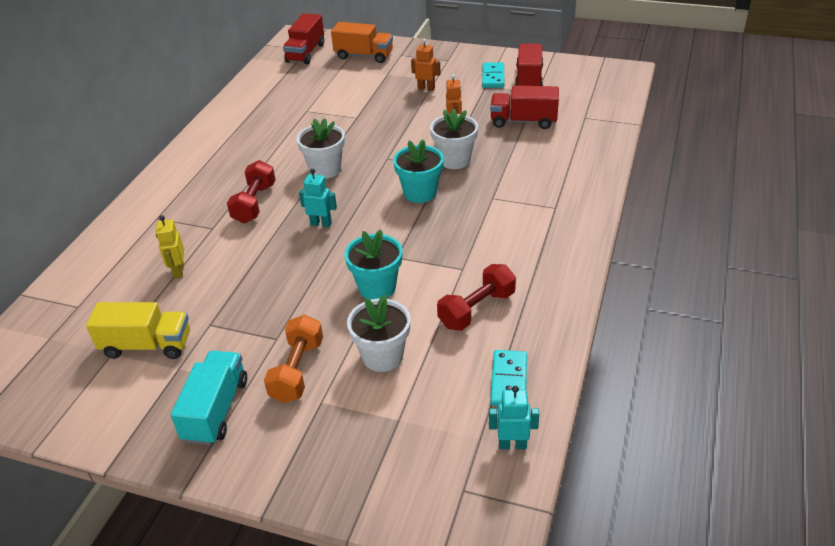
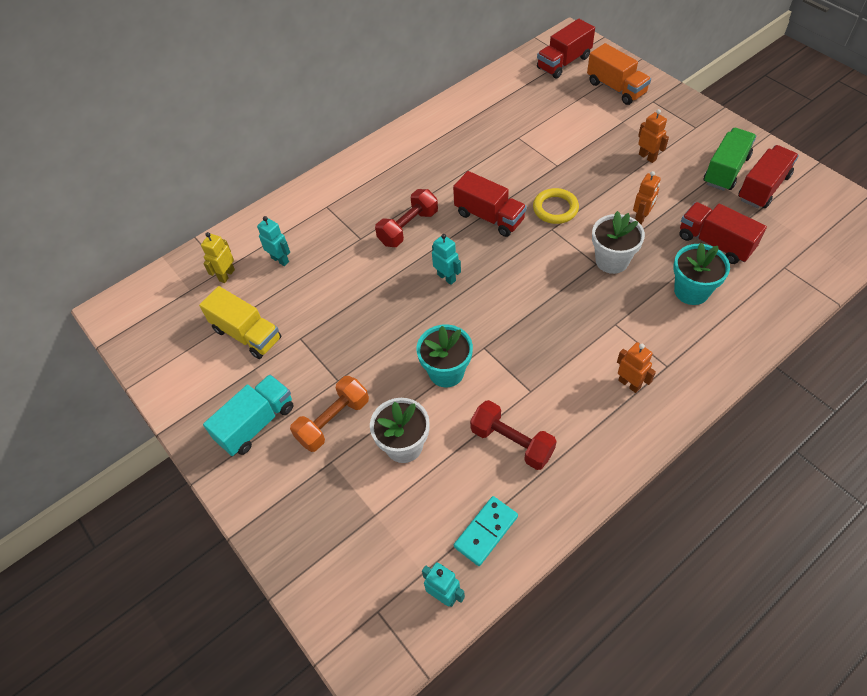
camera: 35 degrees right, 15 degrees up
yellow robot [156,215,184,278] -> yellow robot moved to [201,232,235,283]
white flower pot [297,118,345,179] -> red truck [453,171,527,237]
turquoise flower pot [393,140,444,203] -> turquoise flower pot moved to [673,243,730,305]
red dumbbell [437,264,516,331] -> red dumbbell turned 45 degrees clockwise [470,400,557,470]
turquoise domino [482,62,504,88] -> green truck [704,128,756,191]
none -> turquoise robot [257,216,290,266]
none -> yellow ring [533,188,579,224]
none -> orange robot [617,342,656,393]

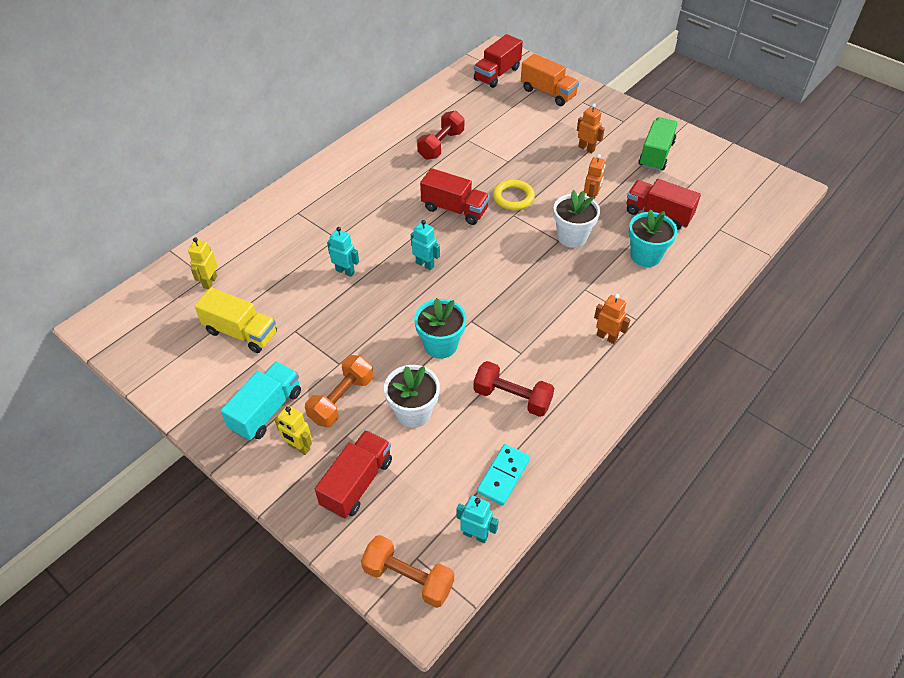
camera: 15 degrees left, 5 degrees down
turquoise robot [257,216,290,266] -> turquoise robot moved to [327,227,359,277]
red dumbbell [375,189,438,247] -> red dumbbell moved to [417,111,464,160]
red truck [738,145,799,208] -> red truck moved to [315,430,392,519]
none -> yellow robot [275,405,312,455]
none -> orange dumbbell [361,535,454,608]

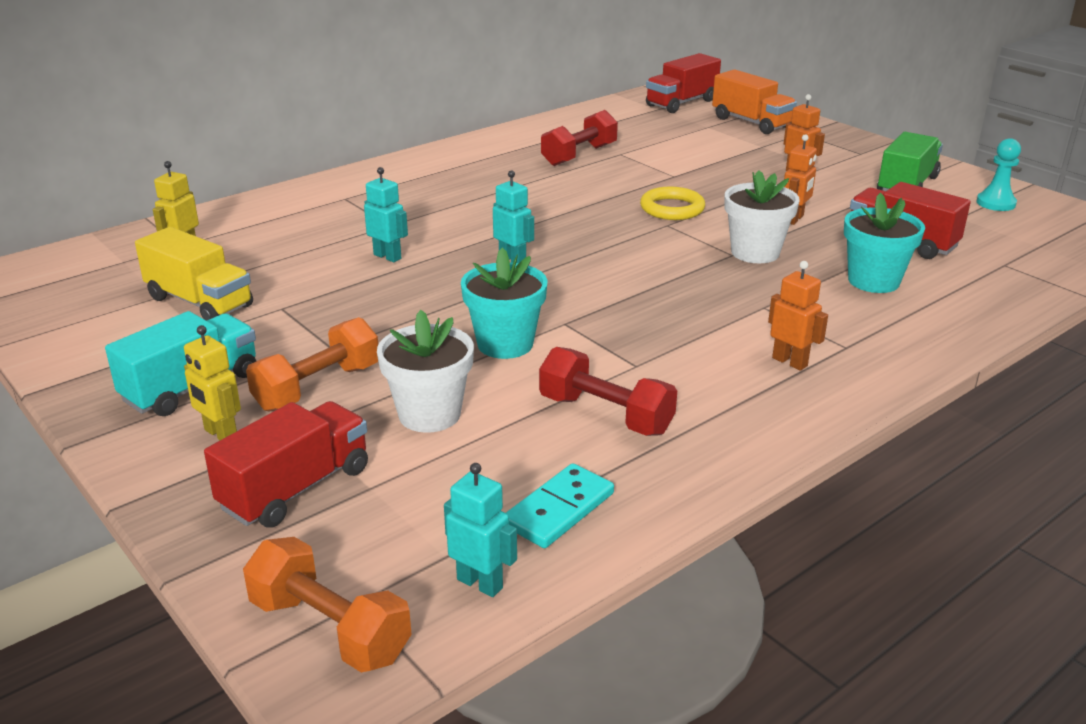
camera: 10 degrees right, 20 degrees down
red truck [420,168,490,225] -> none
none -> turquoise pawn [976,138,1021,211]

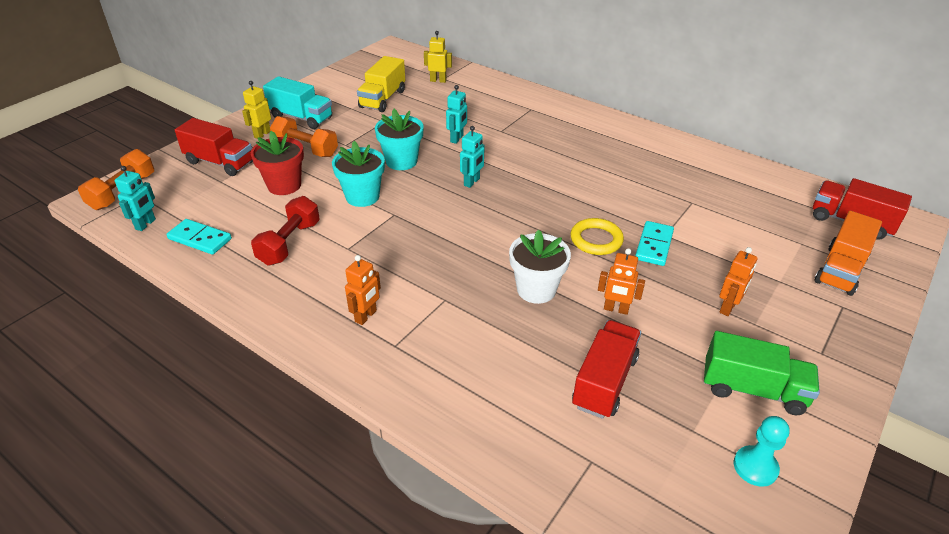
camera: 75 degrees right, 10 degrees up
white flower pot [377,310,474,433] -> red flower pot [251,131,304,195]
red dumbbell [541,110,618,166] -> none
turquoise flower pot [844,193,925,293] -> turquoise flower pot moved to [375,109,423,170]
none -> turquoise domino [635,221,674,266]

